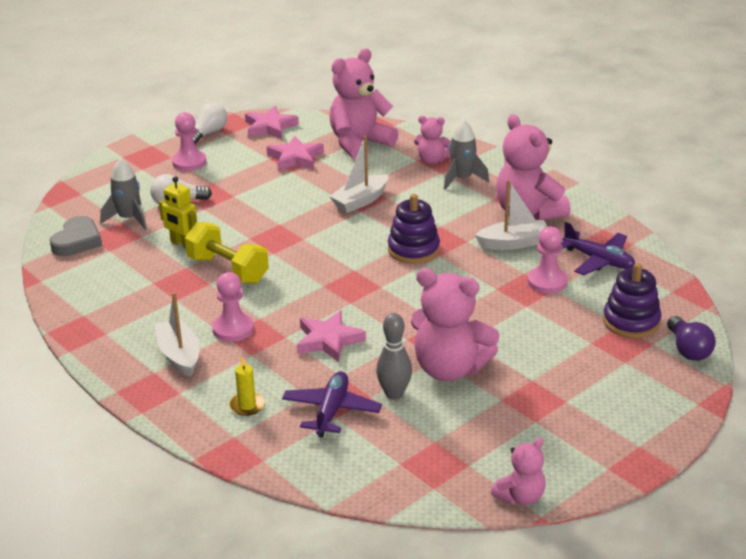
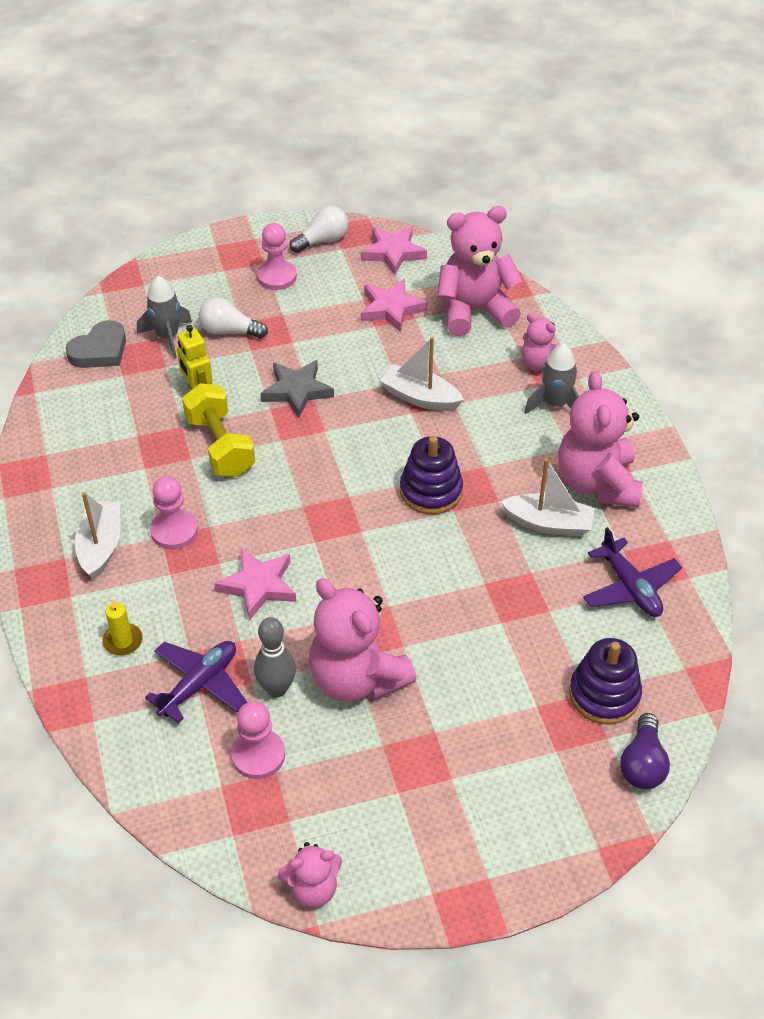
camera: 25 degrees right, 15 degrees up
white boat [329,136,388,213] -> white boat turned 45 degrees clockwise [380,337,464,411]
pink pawn [528,227,568,294] -> pink pawn moved to [231,701,285,779]
none -> grey star [261,360,334,418]

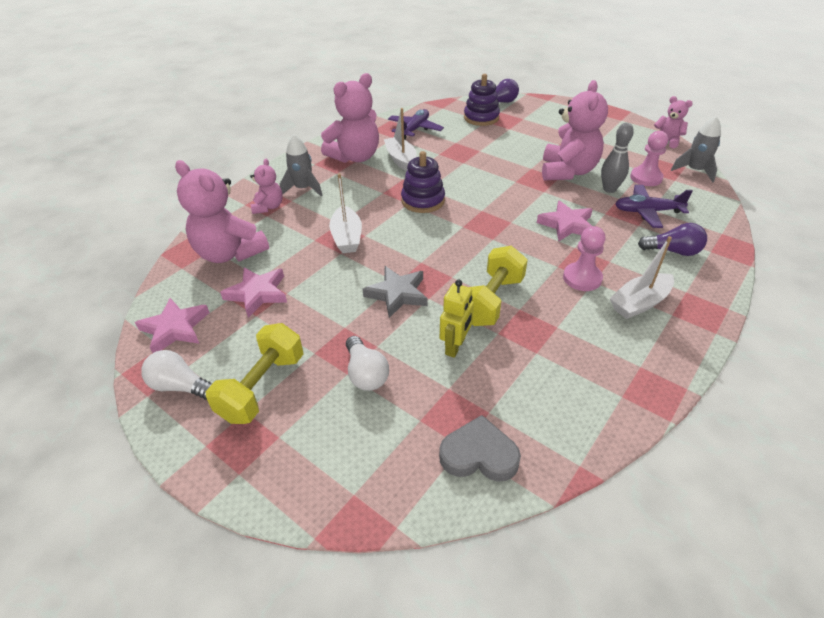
camera: 125 degrees left, 5 degrees down
yellow candle [102,599,143,656] -> purple light bulb [638,223,707,256]
grey rocket [137,276,192,358] -> grey rocket moved to [671,116,721,183]
pink pawn [257,223,297,290] -> yellow dumbbell [206,323,303,424]

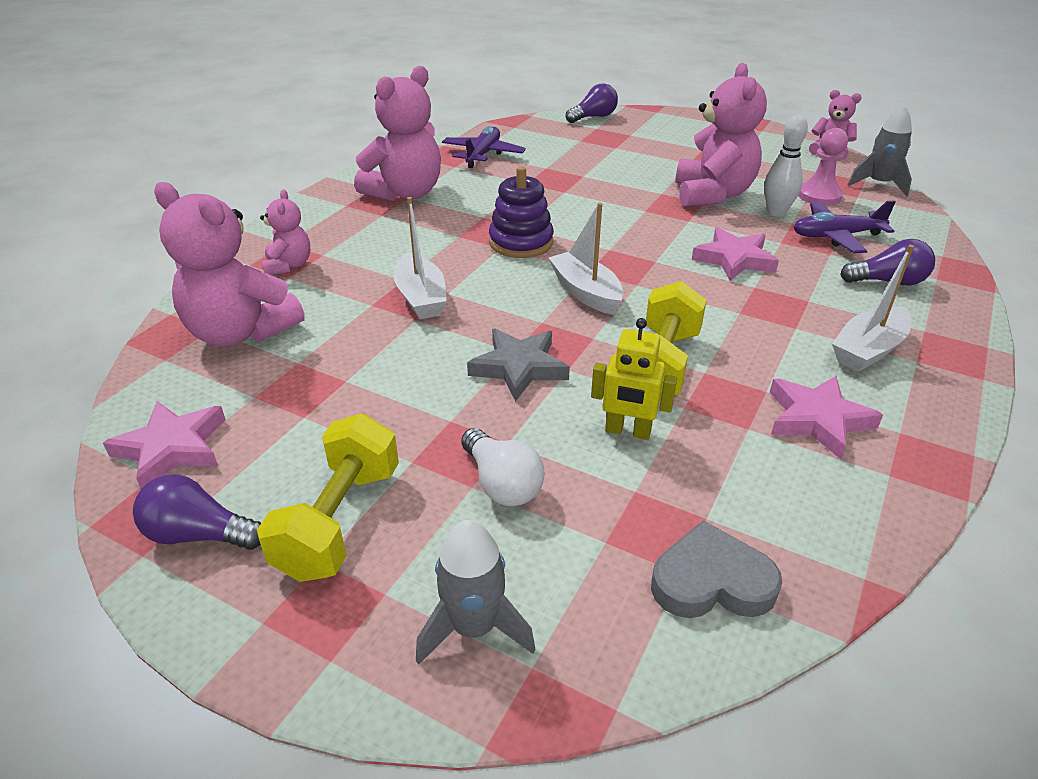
camera: 10 degrees left, 5 degrees down
white light bulb [141,350,213,400] -> purple light bulb [133,475,261,550]
pink star [220,267,287,318] -> pink star moved to [770,376,883,459]
grey rocket [280,134,323,196] -> grey rocket moved to [416,520,536,665]
white boat [384,108,417,171] -> white boat moved to [549,203,624,315]
yellow robot [440,280,474,358] -> yellow robot turned 90 degrees clockwise [591,318,677,440]
purple stacking toy [464,74,500,126] -> none
pink pawn [563,226,605,291] -> none
grey bowling pin [601,123,634,193] -> white bowling pin [764,115,808,217]

